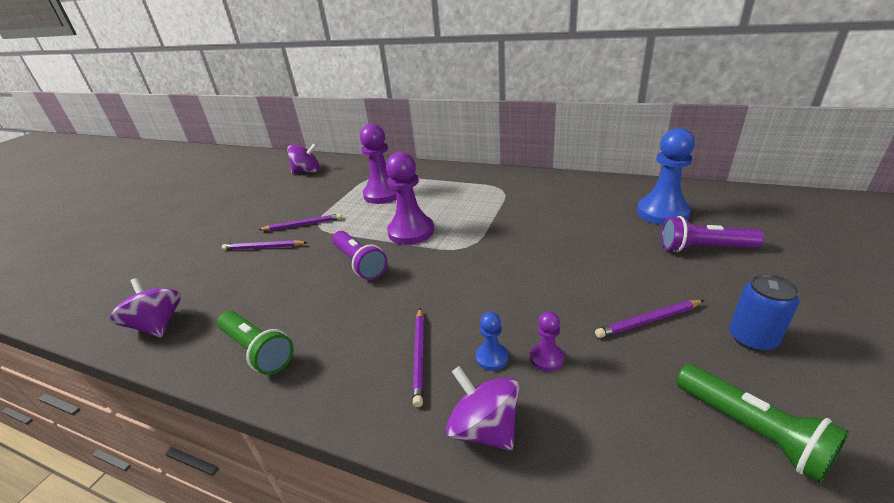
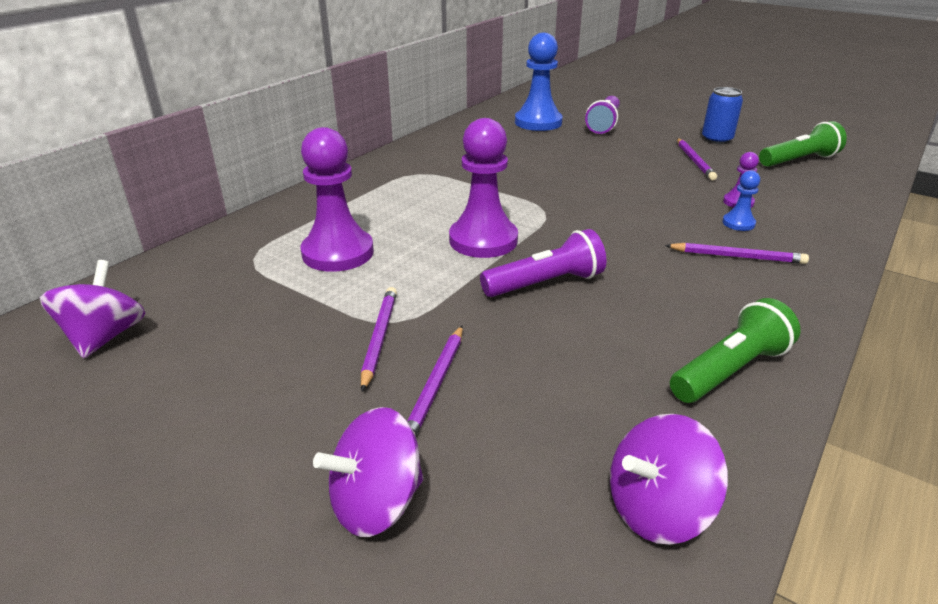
camera: 80 degrees left, 0 degrees up
purple spinning top [446,366,519,450] -> purple spinning top moved to [313,407,424,537]

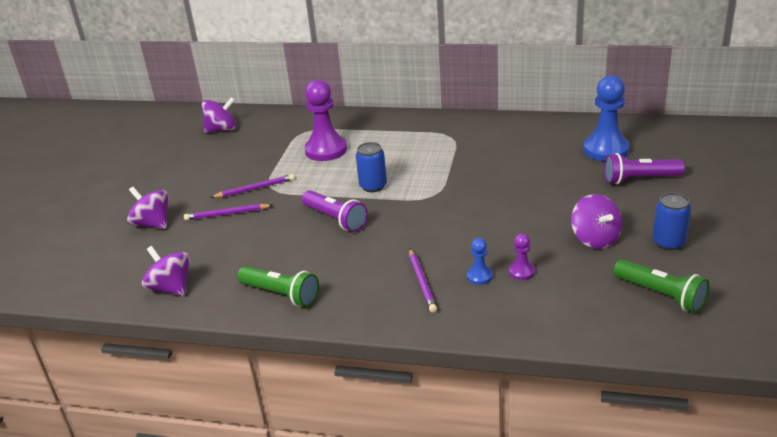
camera: 70 degrees right, 0 degrees up
purple pawn [449,118,518,258] -> blue can [356,142,387,192]
purple pencil [677,138,717,180] -> purple spinning top [571,194,622,249]

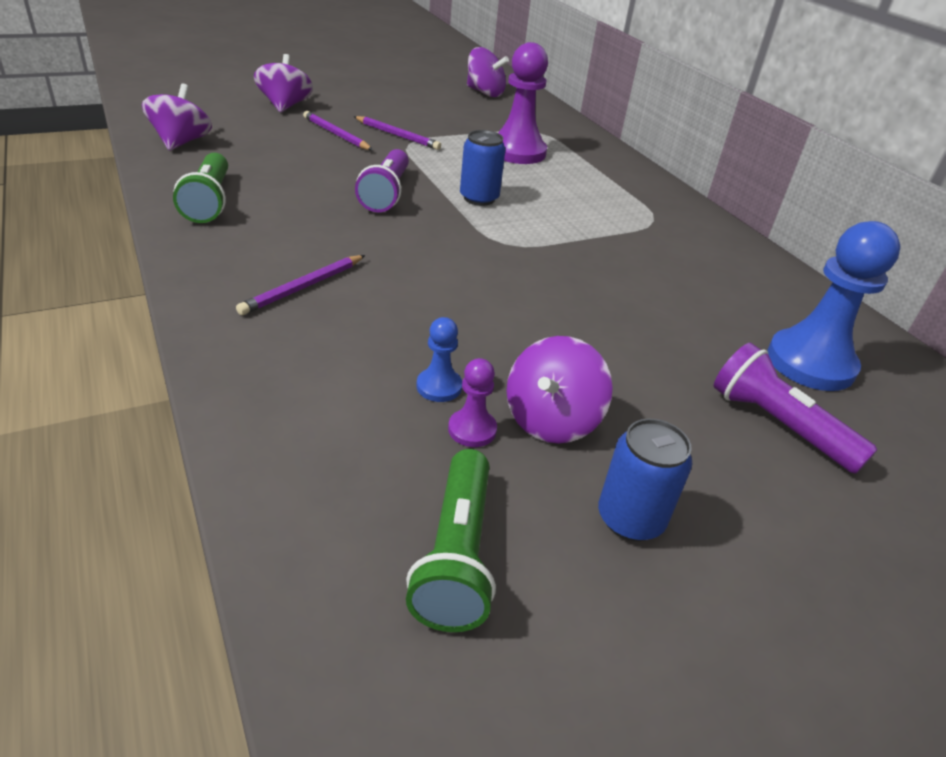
camera: 45 degrees right, 5 degrees up
blue pawn [467,238,493,285] -> blue pawn moved to [417,317,462,402]
purple pawn [509,233,535,280] -> purple pawn moved to [448,358,497,447]

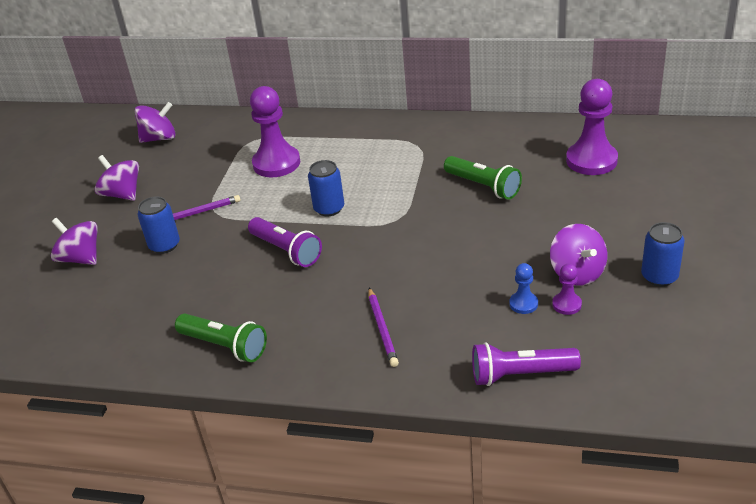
camera: 45 degrees left, 0 degrees up
purple spinning top [142,83,212,151] -> purple spinning top moved to [95,155,139,201]
purple pencil [303,111,373,150] -> blue can [137,196,180,254]
green flashlight [406,449,496,632] -> green flashlight moved to [444,156,522,200]
purple flashlight [714,343,877,474] -> purple flashlight moved to [472,342,581,386]
blue pawn [767,221,900,391] -> purple pawn [566,79,618,175]

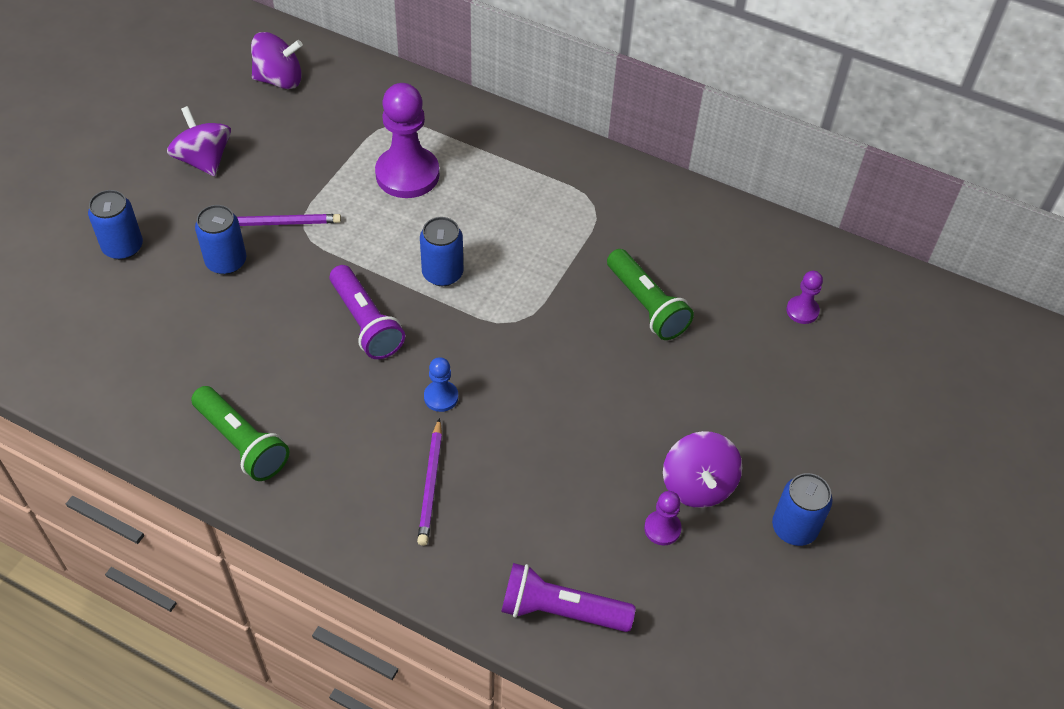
camera: 10 degrees right, 15 degrees up
purple spinning top [51,218,98,265] -> blue can [88,190,143,260]
blue pawn [509,263,538,314] -> blue pawn moved to [424,357,458,412]
purple pawn [566,79,618,175] -> purple pawn [786,271,823,324], size x0.47

